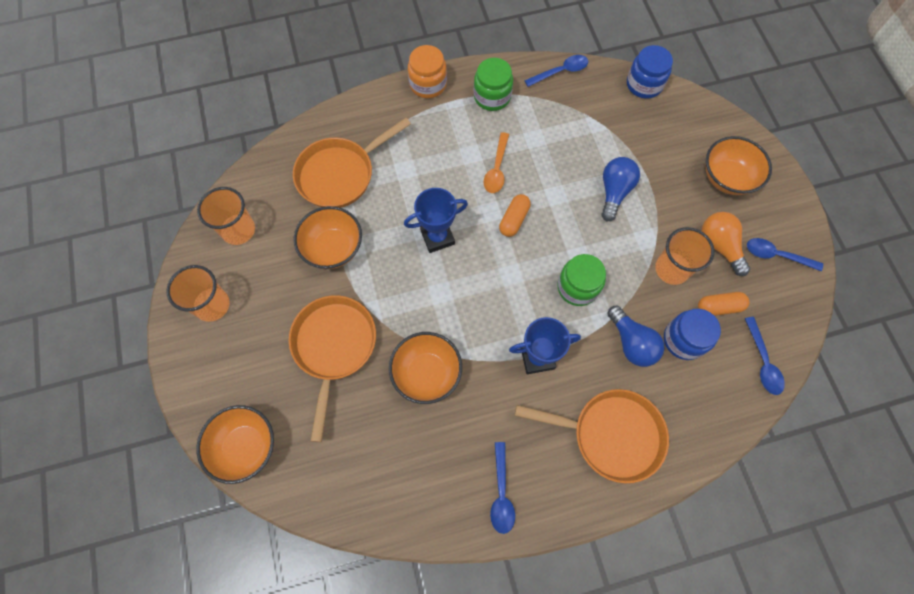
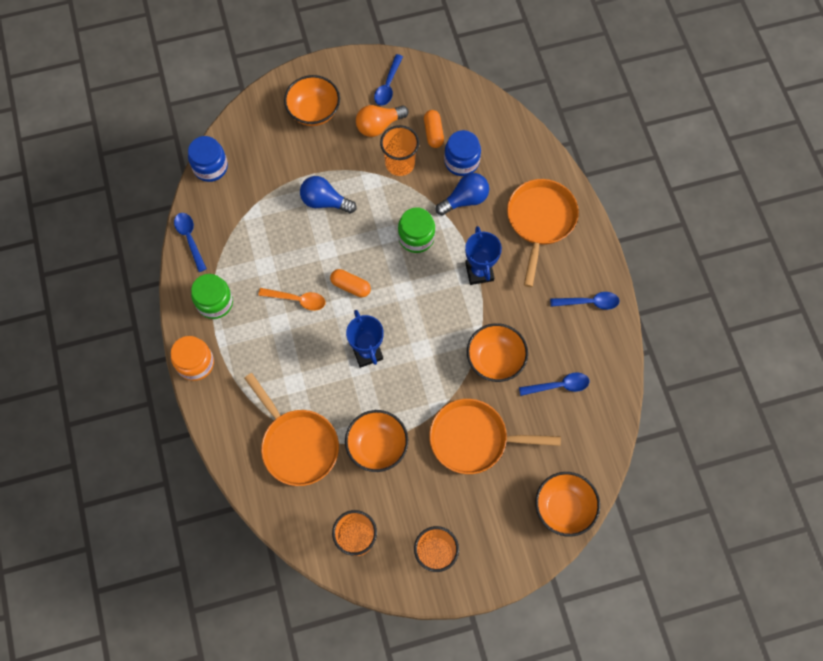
camera: 90 degrees left, 0 degrees up
blue spoon [745,317,785,395] -> blue spoon moved to [519,372,589,396]

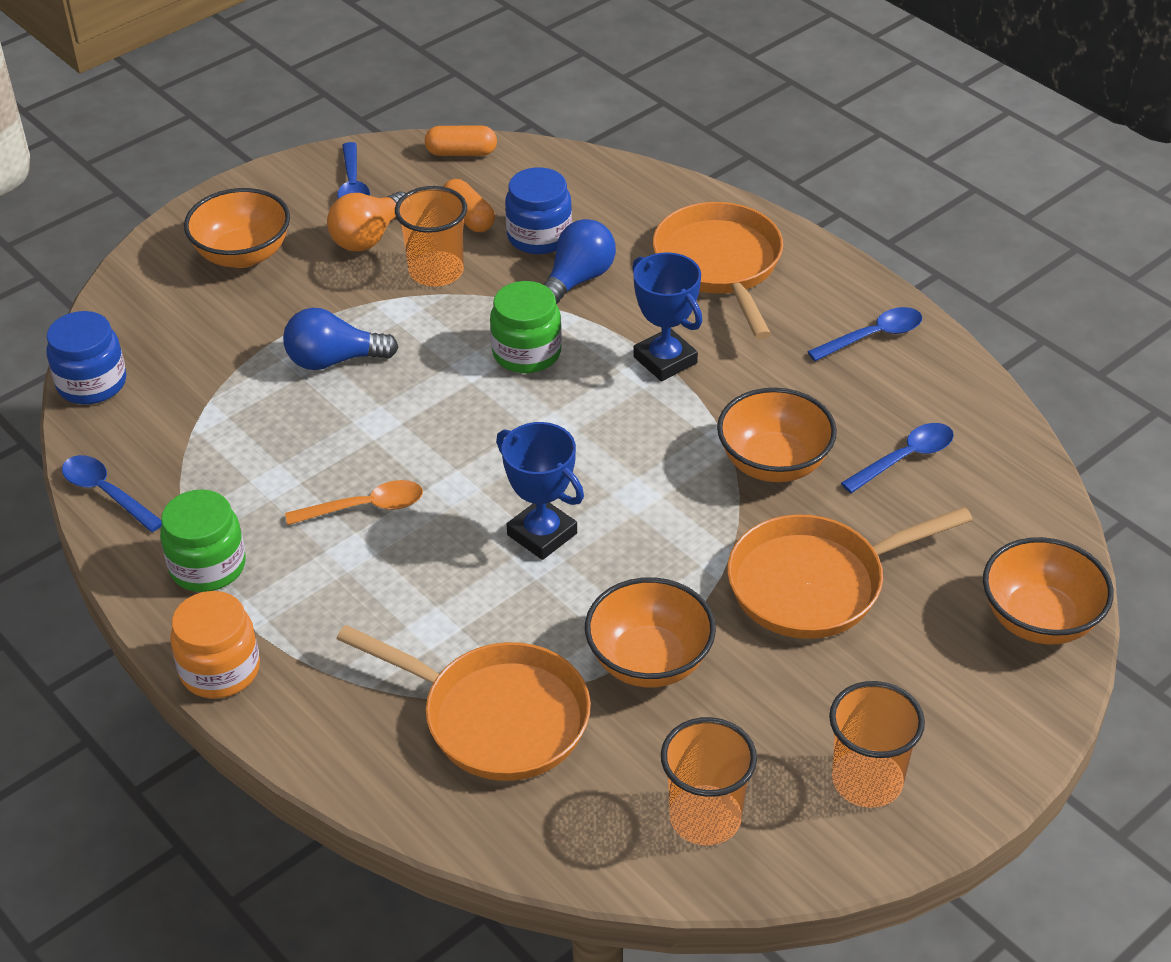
camera: 25 degrees left, 25 degrees down
orange capsule [330,269,371,297] -> orange capsule moved to [425,126,497,156]

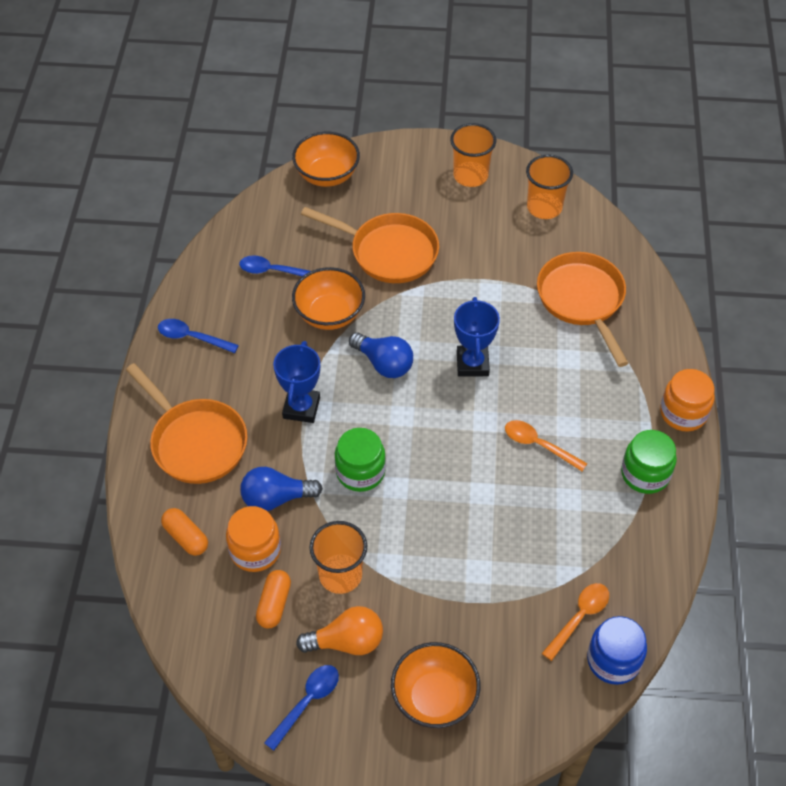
camera: 135 degrees left, 10 degrees up
blue spoon [62,455,162,532] -> none
blue light bulb [283,308,399,370] -> blue light bulb moved to [349,332,413,378]
orange capsule [425,126,497,156] -> orange capsule moved to [161,508,208,556]
blue jar [505,167,572,254] -> orange jar [226,506,281,572]
orange bowl [585,577,716,688] -> none
orange pan [653,202,783,340] -> orange pan turned 75 degrees counterclockwise [126,363,248,484]
none -> orange spoon [542,583,609,661]

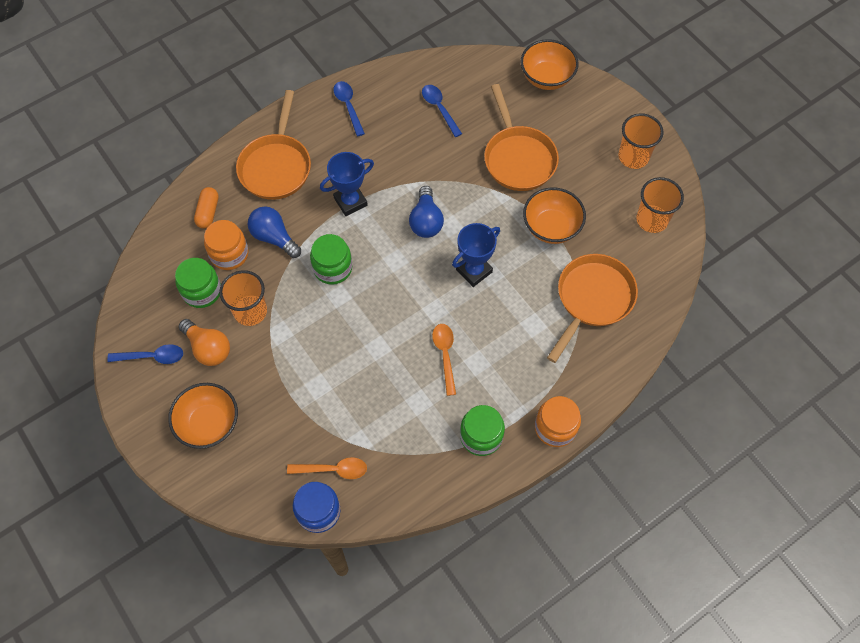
camera: 50 degrees right, 10 degrees up
orange capsule [256,570,291,628] -> green jar [175,258,221,308]
orange bowl [292,267,365,330] -> orange bowl moved to [523,187,586,244]

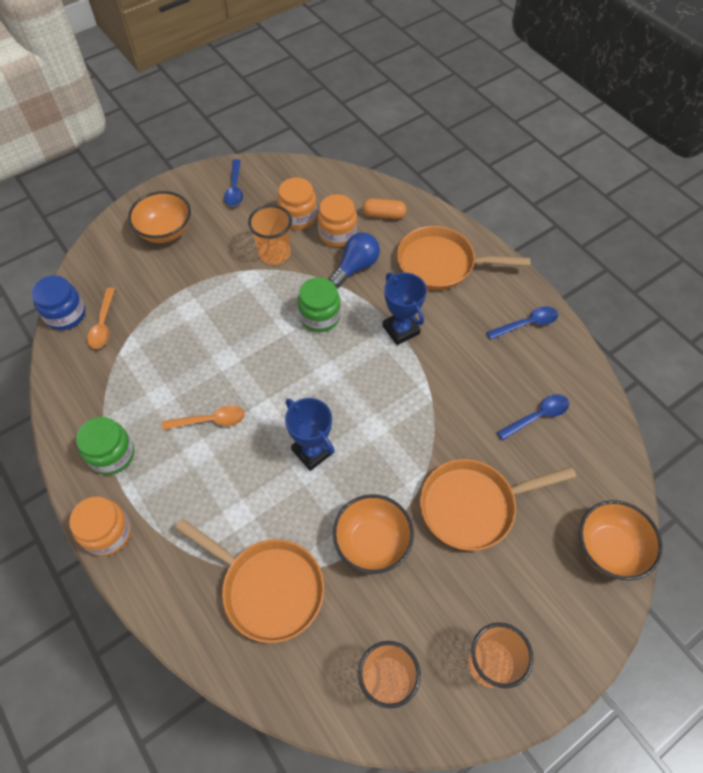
camera: 90 degrees right, 5 degrees down
green jar [175,258,221,308] -> orange jar [277,178,317,230]
orange light bulb [179,319,230,366] -> none
blue light bulb [409,186,444,238] -> none

